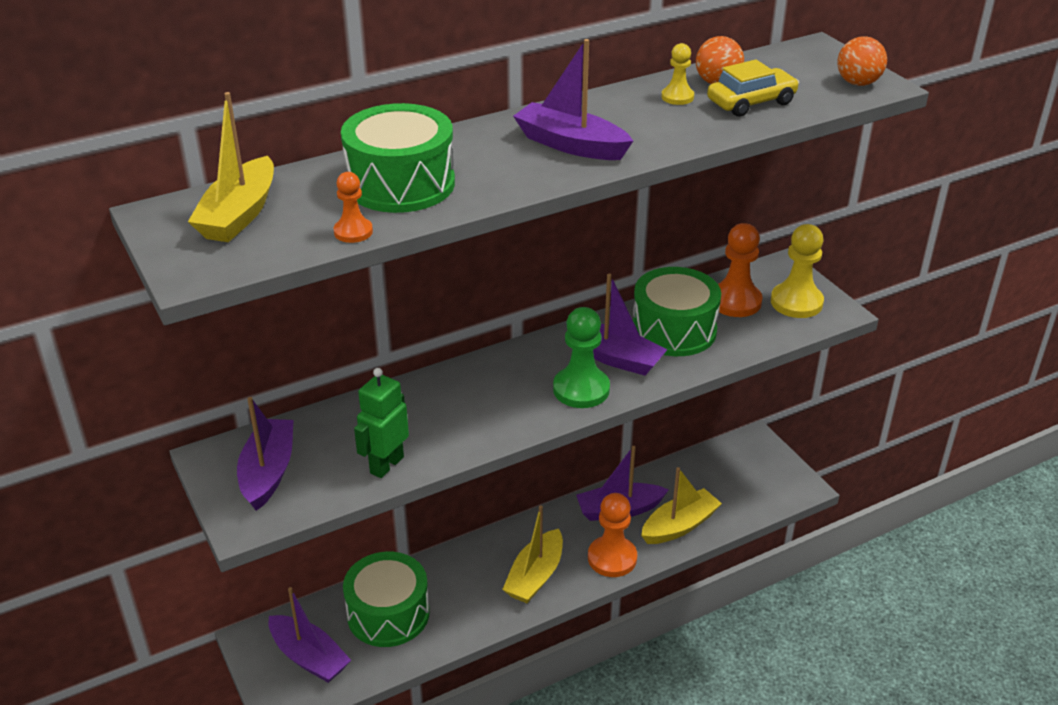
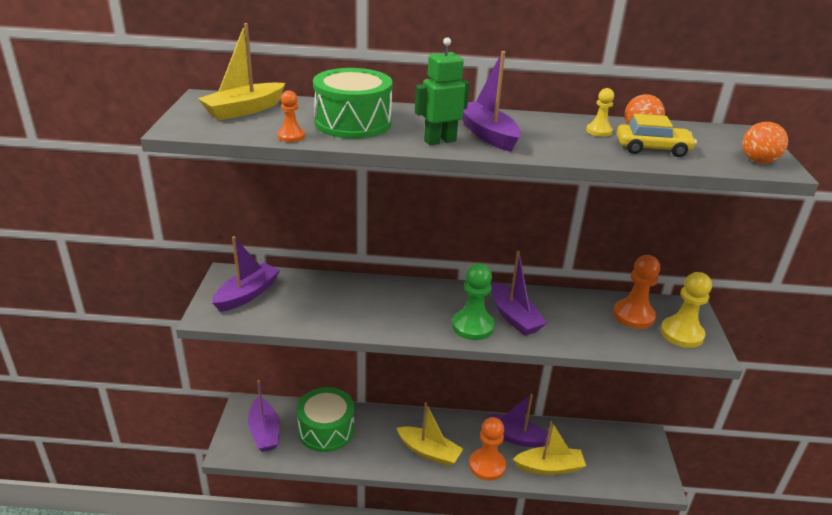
camera: 30 degrees right, 5 degrees down
green robot [354,368,409,478] -> green robot moved to [415,37,469,145]
yellow boat [502,506,563,603] -> yellow boat turned 120 degrees counterclockwise [397,402,463,466]
green drum [633,267,721,356] -> none

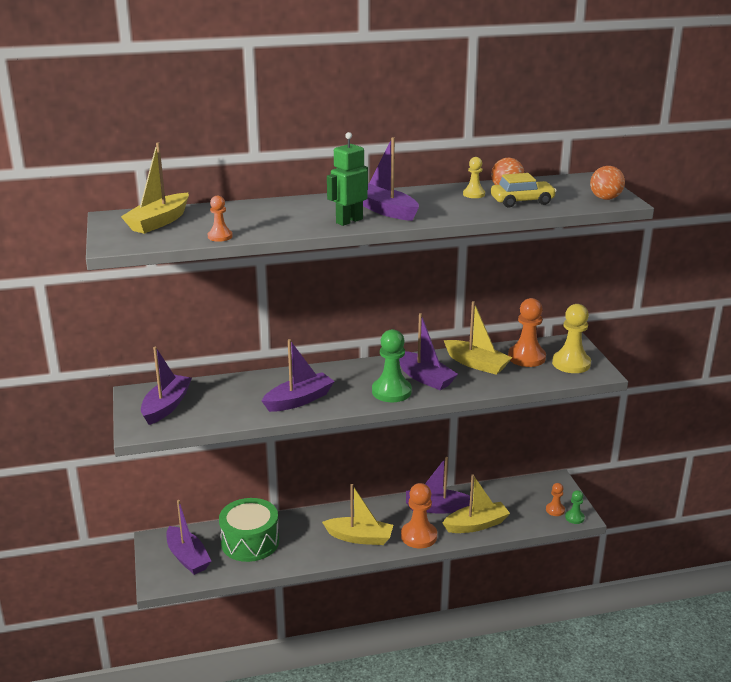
camera: 15 degrees left, 5 degrees down
green drum [313,68,393,139] -> none
none -> purple boat [262,339,335,412]
none -> yellow boat [444,301,512,375]
none -> orange pawn [546,483,565,516]
none -> green pawn [565,490,585,524]

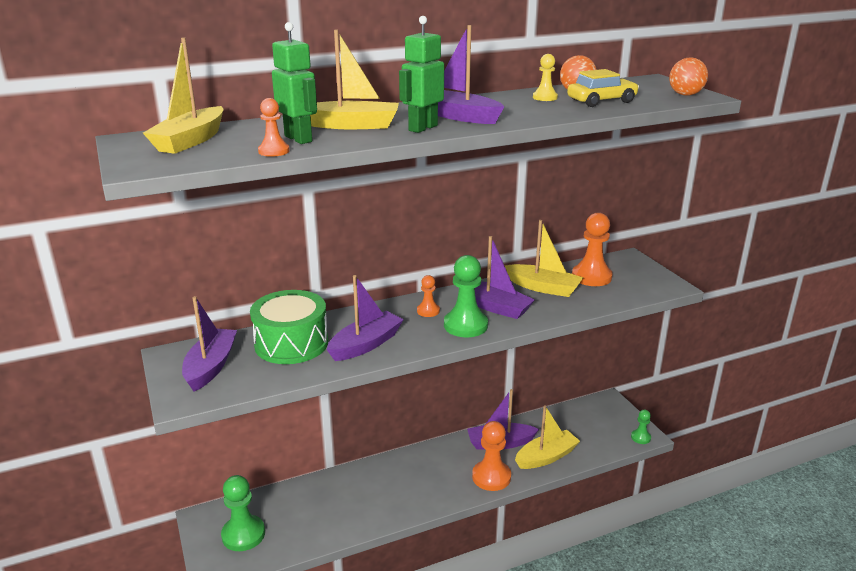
camera: 10 degrees left, 0 degrees up
purple boat [166,500,211,575] -> green pawn [221,475,265,551]
green drum [219,498,279,562] -> green drum moved to [250,290,328,364]
yellow boat [322,484,393,545] -> yellow boat moved to [310,30,399,129]
orange pawn [546,483,565,516] -> orange pawn moved to [417,275,440,317]
yellow pawn [552,304,591,373] -> none
none -> green robot [272,22,317,144]

